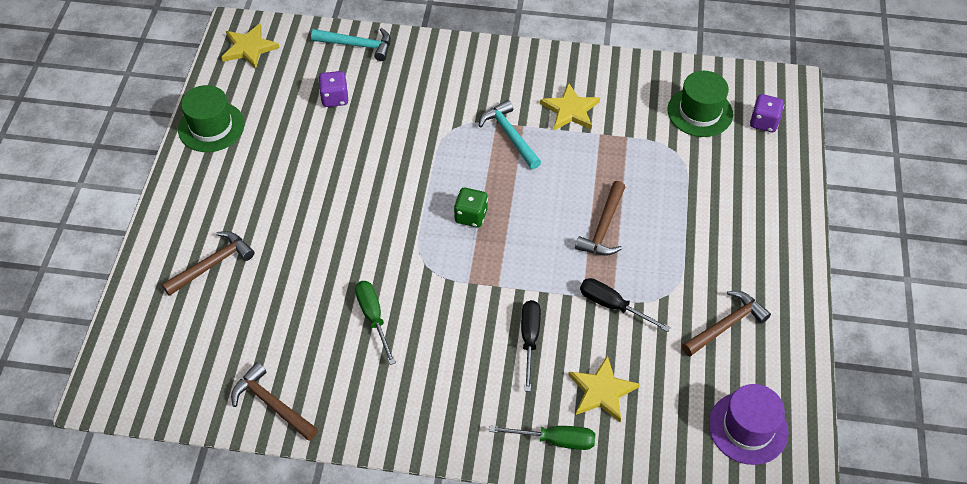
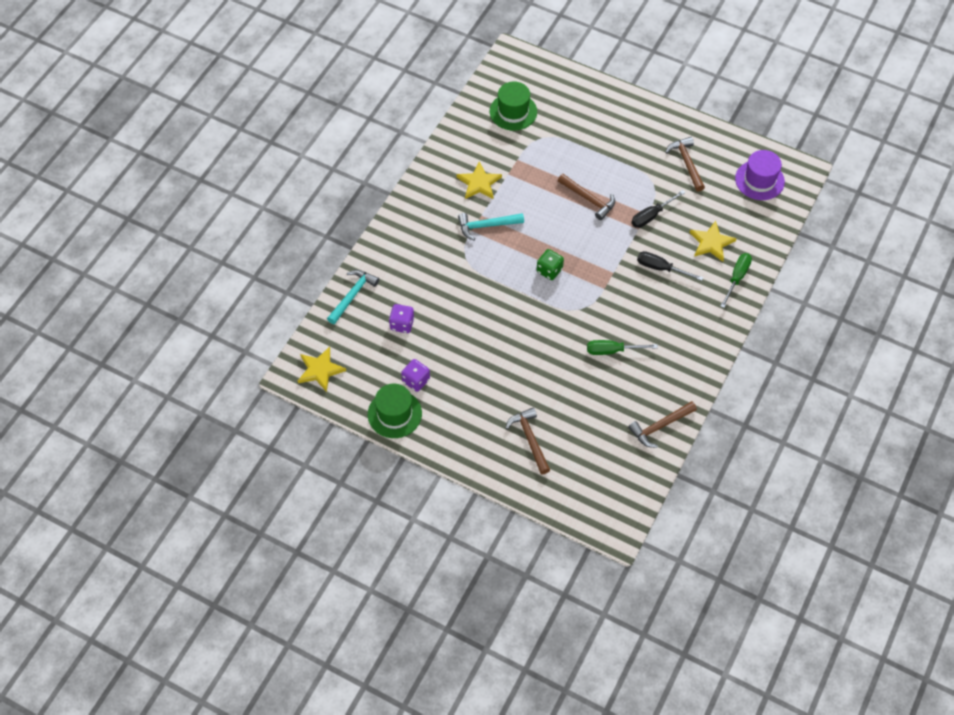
camera: 70 degrees left, 5 degrees up
purple dice [750,94,784,132] -> purple dice moved to [401,359,430,392]

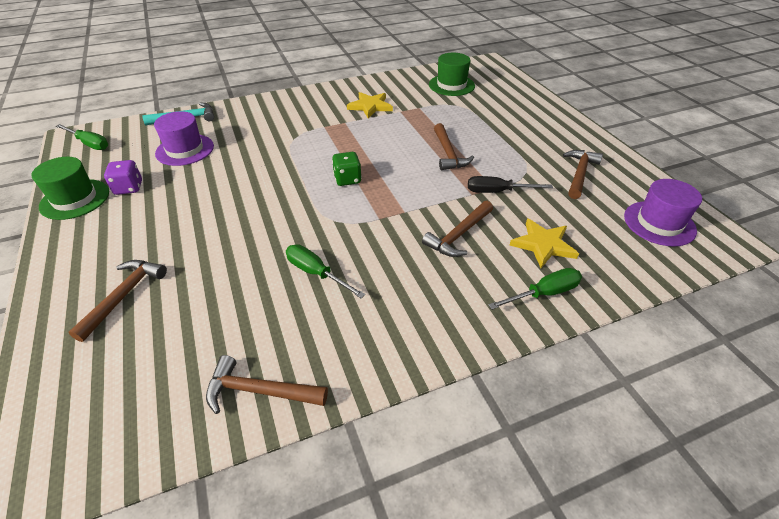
camera: 40 degrees right, 15 degrees down
yellow star [298,347,346,392] -> green screwdriver [56,124,108,150]
purple dice [389,304,414,333] -> purple hat [154,111,214,166]
turquoise hammer [458,213,524,240] -> none
black screwdriver [637,251,703,281] -> brown hammer [422,201,493,257]

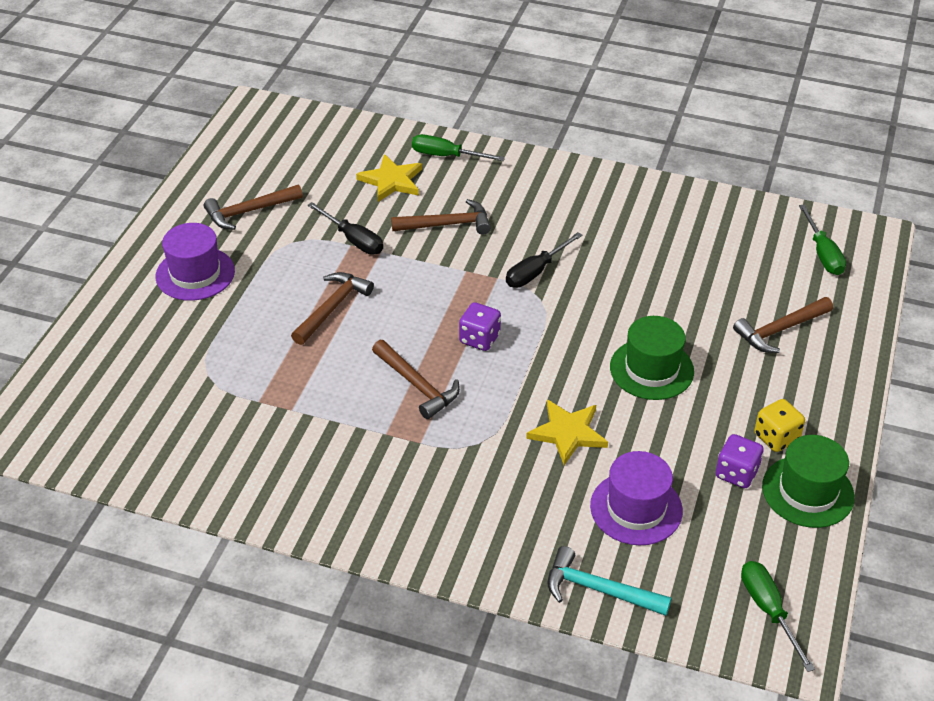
camera: 140 degrees left, 0 degrees up
brown hammer [206,355,328,414] -> brown hammer moved to [372,340,460,419]
green screwdriver [286,244,365,298] -> green screwdriver moved to [799,204,846,275]
green dice [332,152,362,186] -> purple dice [459,302,501,351]
yellow star [347,92,393,118] -> yellow star moved to [526,400,608,465]
green hat [429,53,475,96] -> green hat moved to [610,316,694,400]
purple hat [624,179,702,247] -> purple hat moved to [155,223,235,301]
none -> black screwdriver [506,232,583,288]
none -> yellow dice [754,399,805,452]

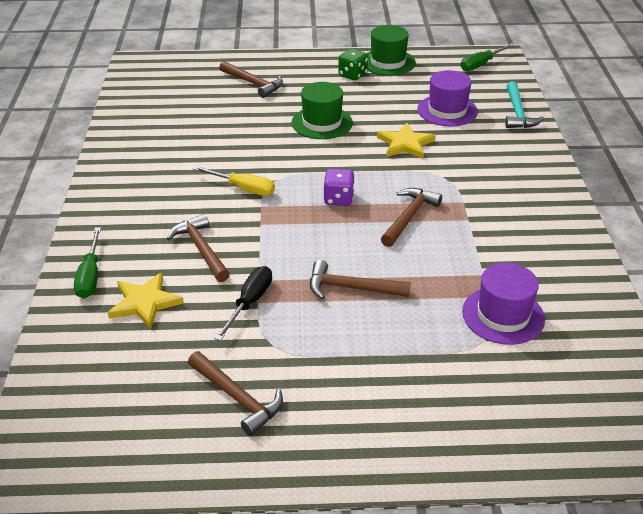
camera: 110 degrees left, 5 degrees down
purple hat [155,223,235,301] -> purple hat moved to [462,263,545,345]
black screwdriver [506,232,583,288] -> yellow screwdriver [193,166,275,196]
purple dice [716,434,764,488] -> none
yellow dice [754,399,805,452] -> green dice [338,49,368,80]
green screwdriver [799,204,846,275] -> none

